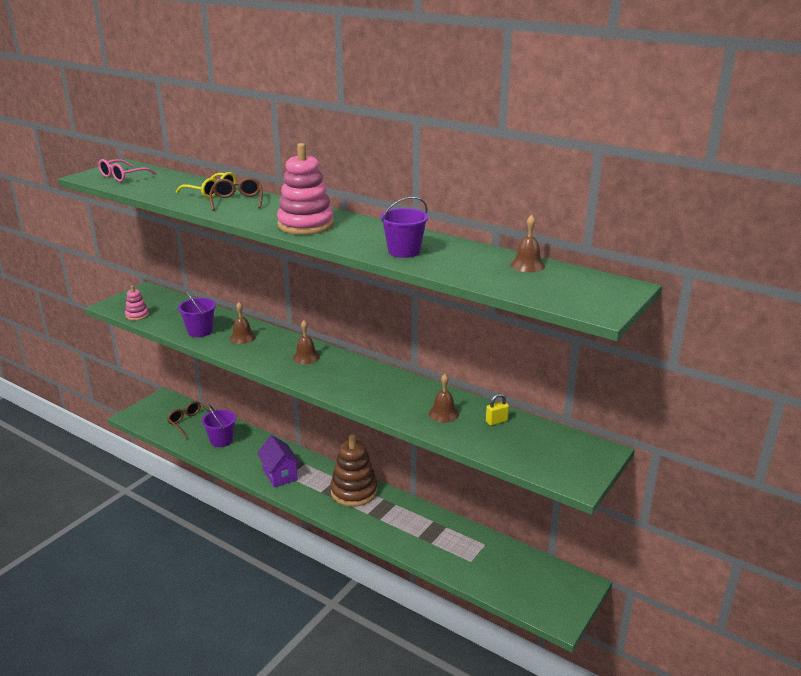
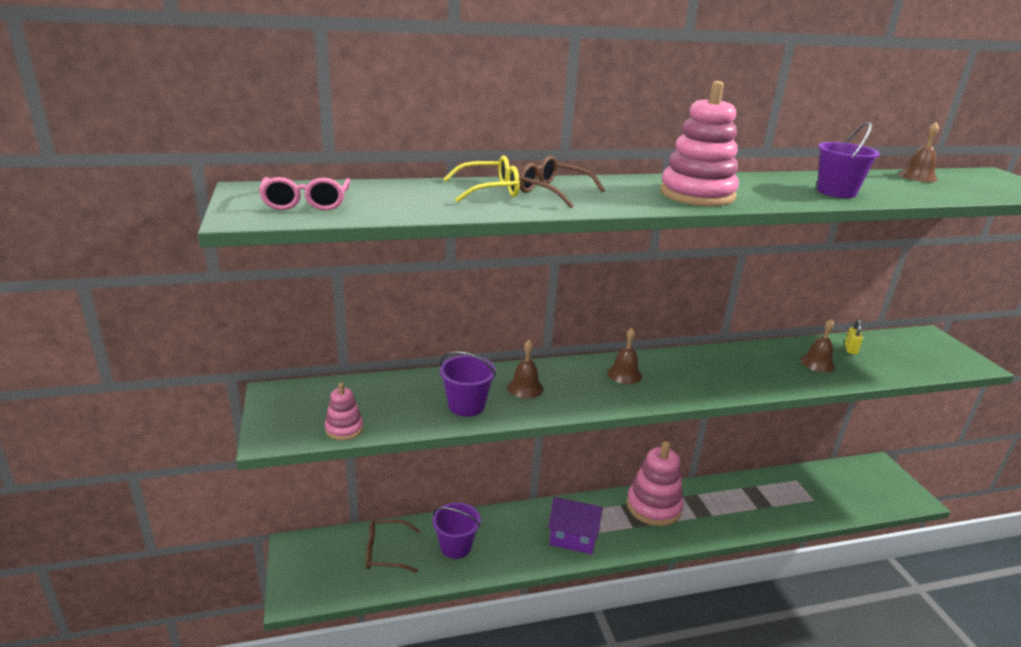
camera: 50 degrees left, 0 degrees up
brown stacking toy [330,434,378,507] -> pink stacking toy [627,441,684,526]

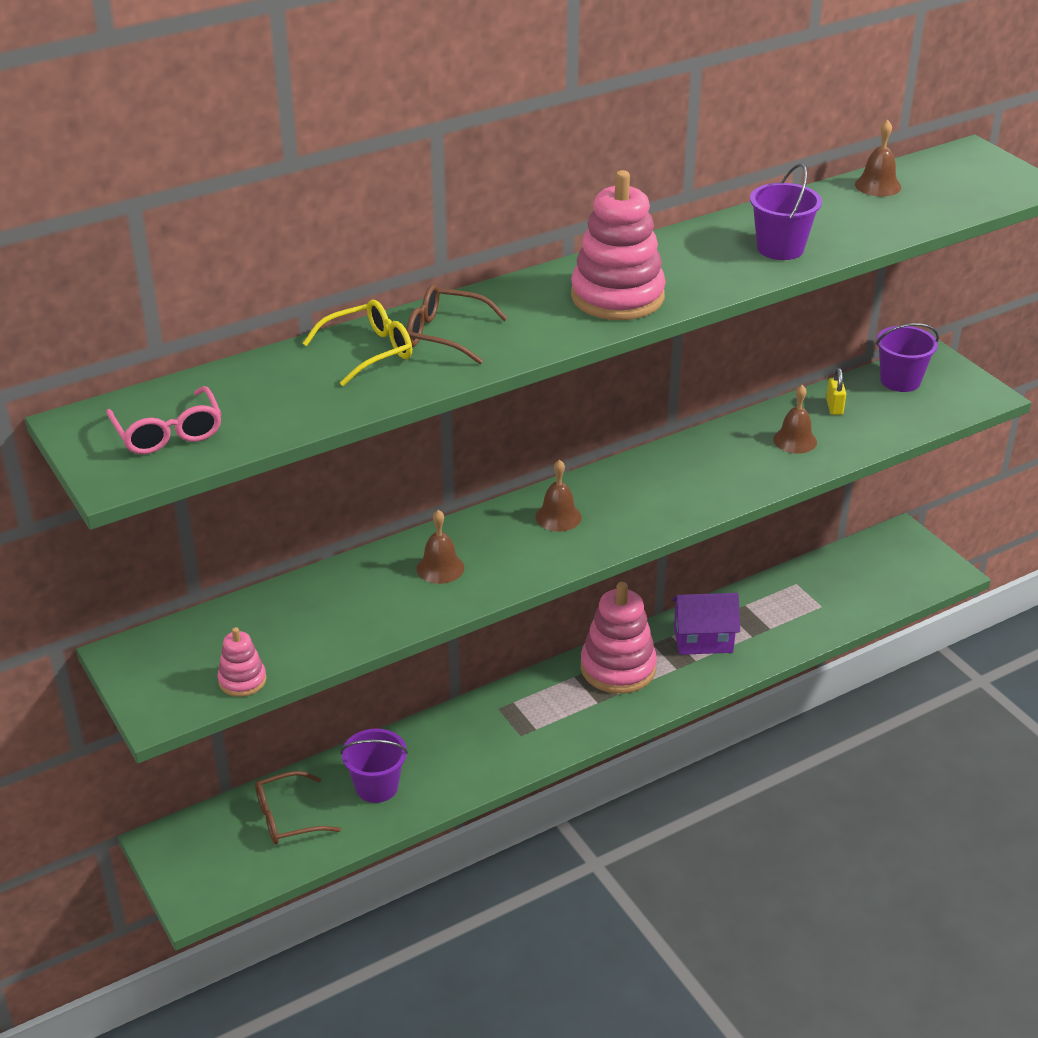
camera: 15 degrees left, 10 degrees up
purple bucket [440,351,496,417] -> purple bucket moved to [876,323,939,392]
purple house [548,497,603,554] -> purple house moved to [672,593,740,655]

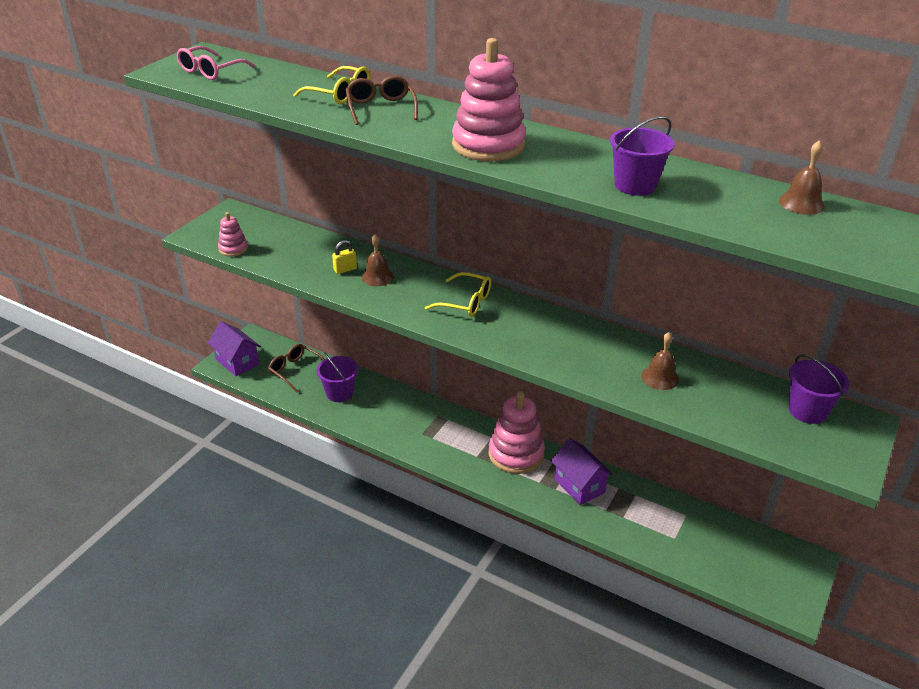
camera: 60 degrees right, 0 degrees up
brown bell [535,459,581,532] -> yellow glasses [425,272,491,317]
yellow padlock [826,368,846,415] -> yellow padlock moved to [332,240,357,274]
none -> purple house [208,321,261,376]

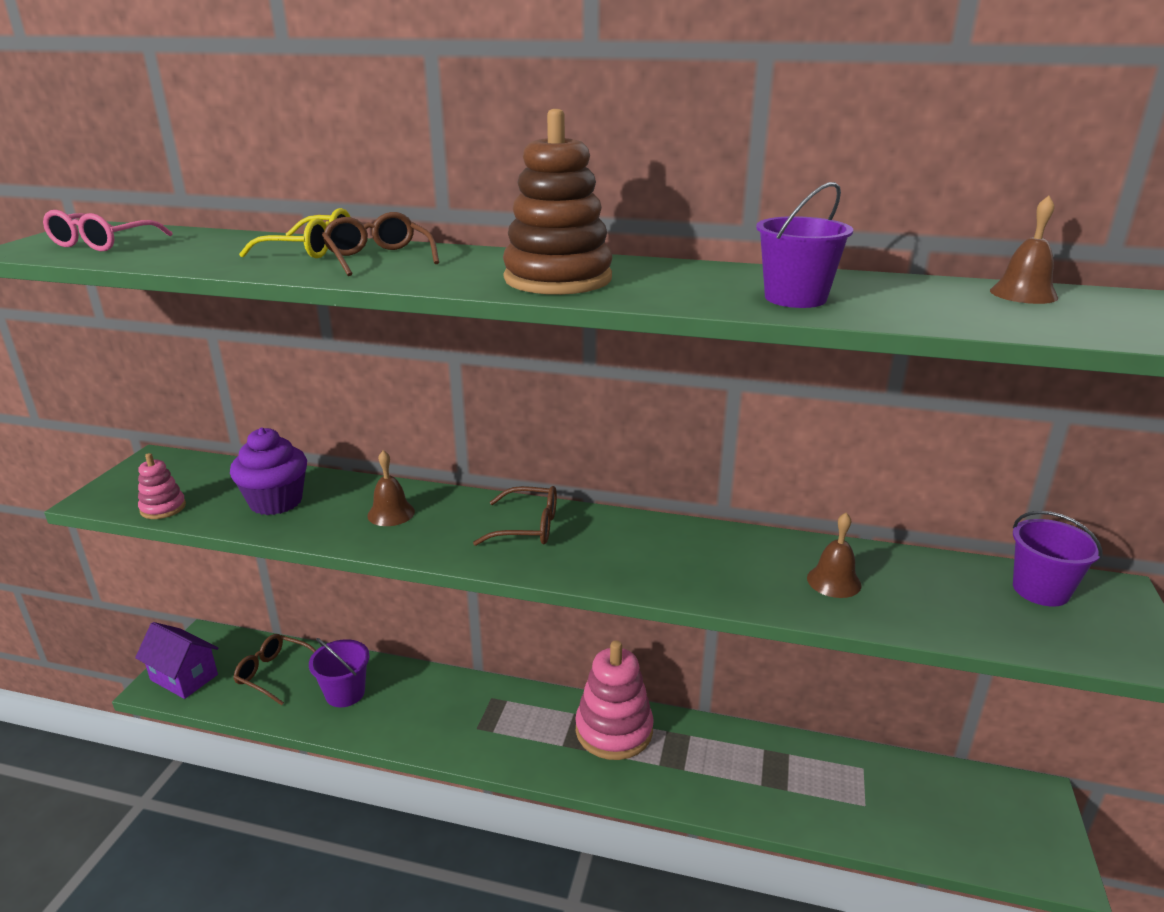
camera: 15 degrees left, 10 degrees down
yellow padlock [332,240,357,274] -> none
yellow glasses [425,272,491,317] -> brown glasses [473,486,557,546]
pink stacking toy [452,38,526,161] -> brown stacking toy [503,109,613,295]
purple house [551,438,613,505] -> none
none -> purple cupcake [230,427,307,515]

